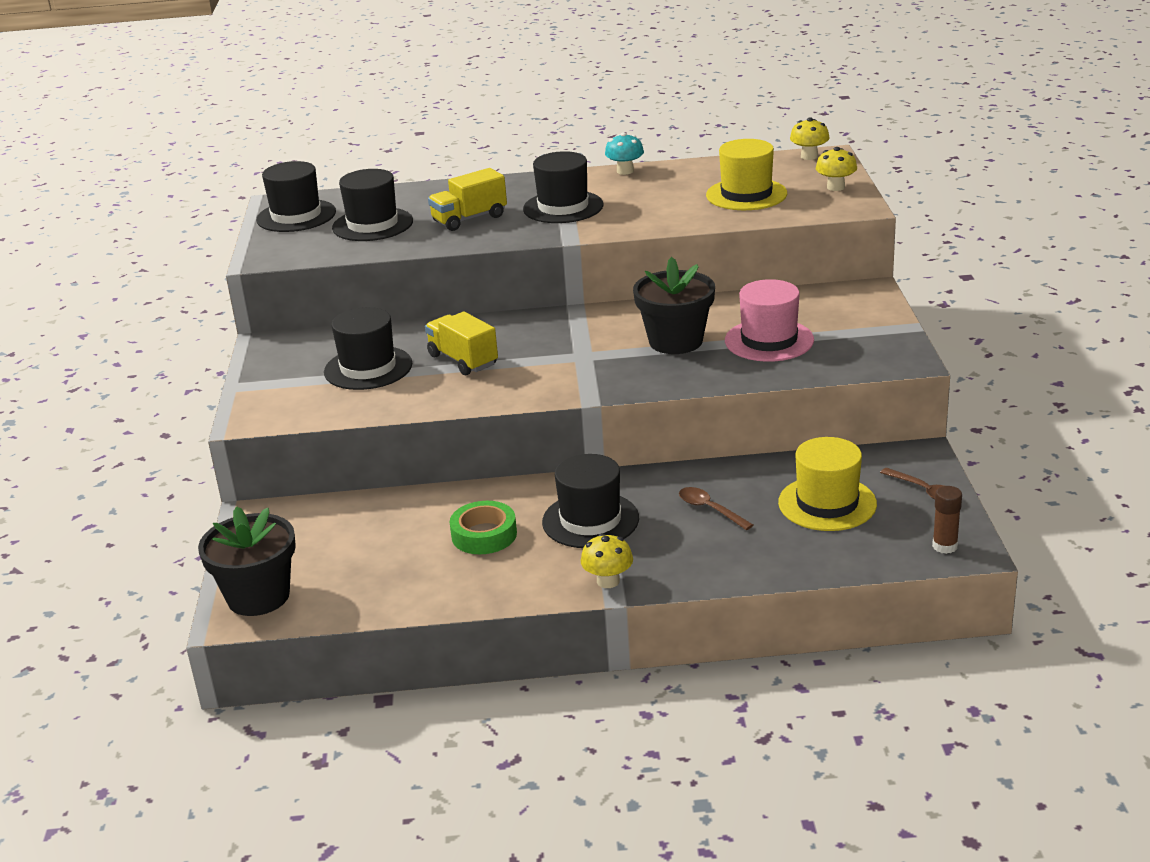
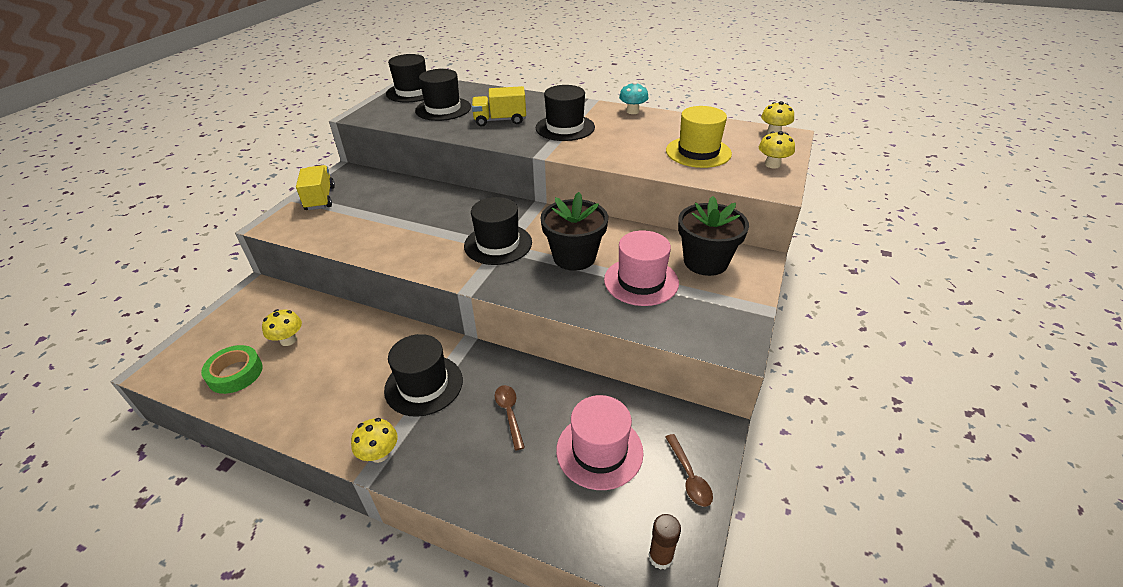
camera: 25 degrees right, 10 degrees up
black flower pot [198,506,296,616] -> black flower pot moved to [678,196,749,276]
black hat [324,307,412,390] -> black hat moved to [464,197,532,265]
yellow truck [425,312,498,375] -> yellow truck moved to [296,165,335,210]
green tape [450,501,517,554] -> green tape moved to [201,345,263,394]
yellow hat [778,437,877,531] -> pink hat [556,395,644,490]
none -> yellow mushroom [262,309,302,346]

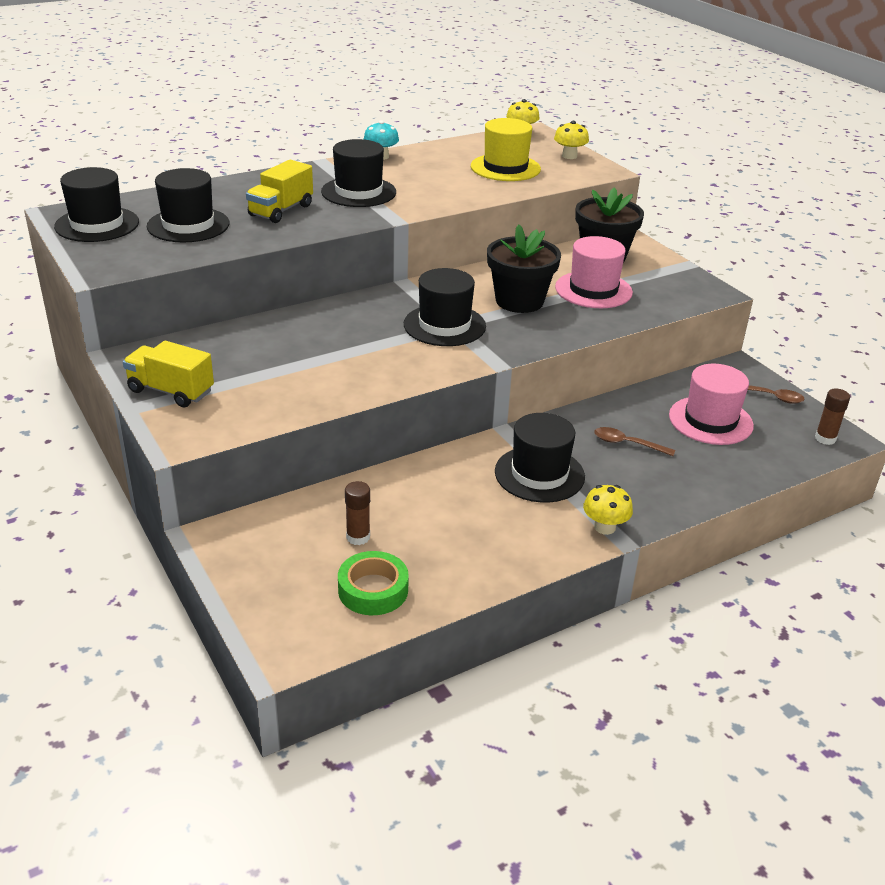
camera: 55 degrees left, 5 degrees down
yellow mushroom [262,309,302,346] -> brown glue stick [345,481,370,545]

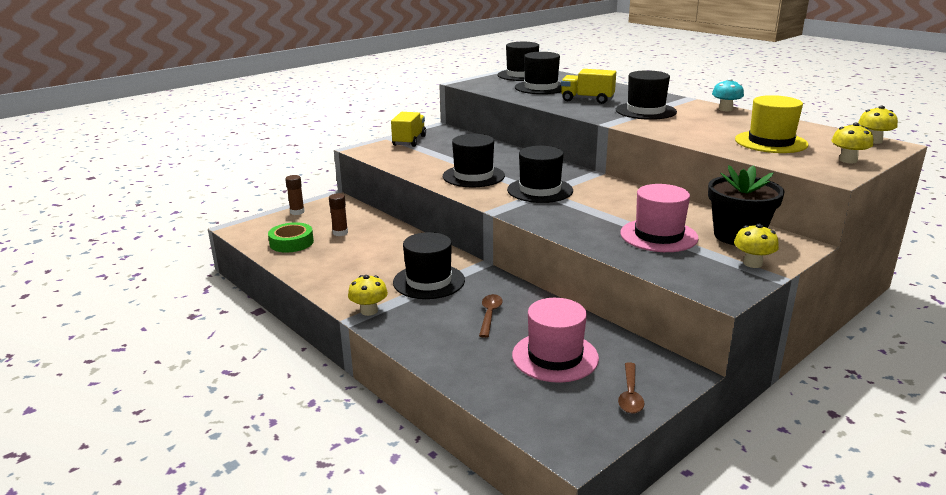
camera: 80 degrees right, 10 degrees down
black flower pot [487,224,561,313] -> none
brown glue stick [815,389,850,445] -> brown glue stick moved to [285,175,305,215]
none -> black hat [443,134,505,187]
none -> yellow mushroom [734,224,779,268]

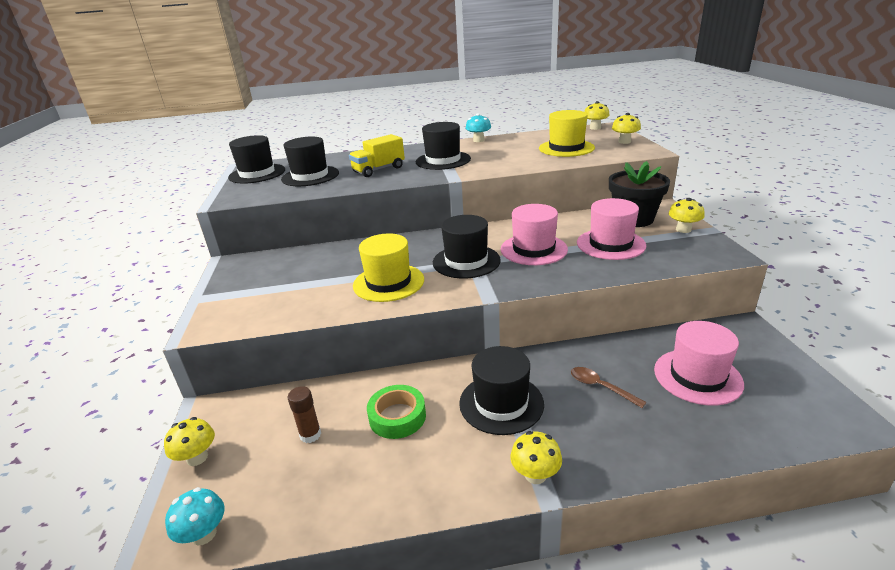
camera: 55 degrees left, 5 degrees up
green tape [268,222,314,253] -> green tape moved to [367,385,426,439]
brown glue stick [285,175,305,215] -> yellow mushroom [164,417,215,466]
yellow truck [391,112,426,147] -> none
black hat [443,134,505,187] -> yellow hat [353,233,424,302]
brown spoon [618,362,644,414] -> none
none -> turquoise mushroom [165,487,225,545]
none -> pink hat [501,204,568,265]

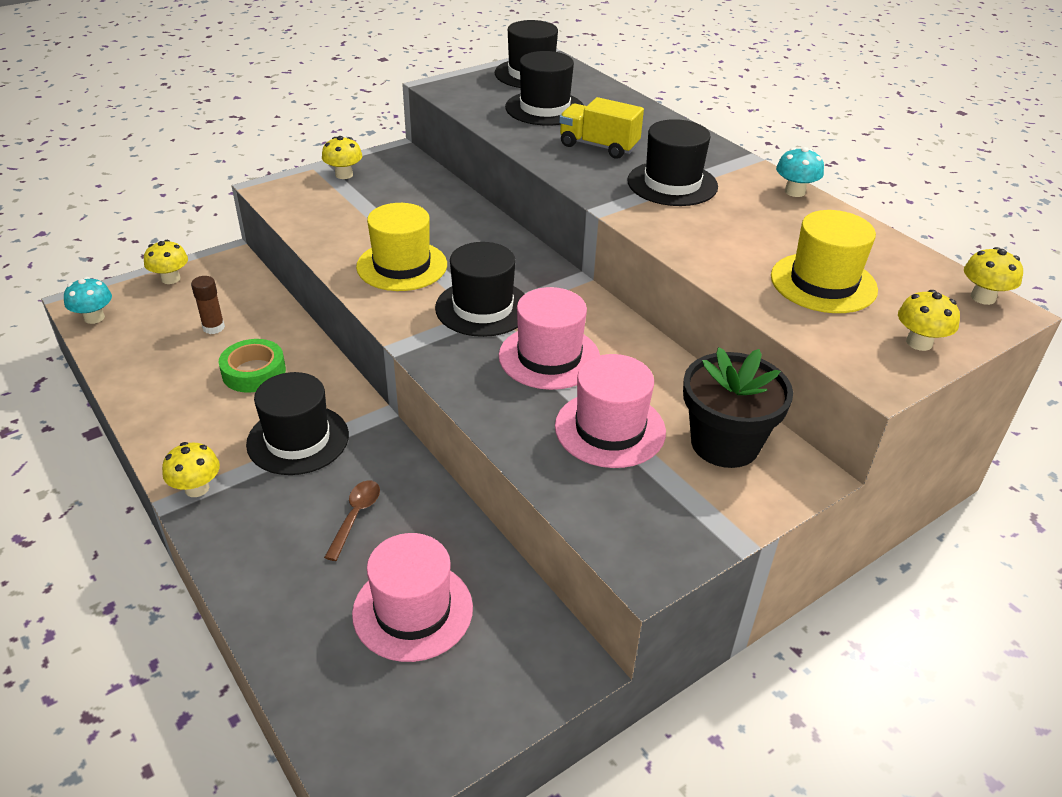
camera: 60 degrees right, 10 degrees up
yellow mushroom [668,198,705,233] -> yellow mushroom moved to [322,136,362,179]

